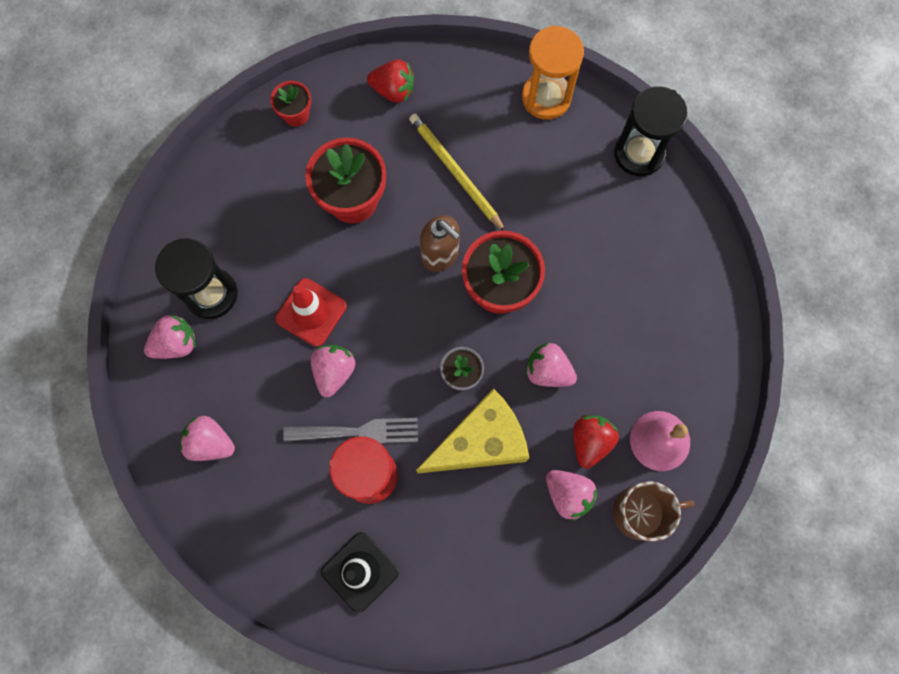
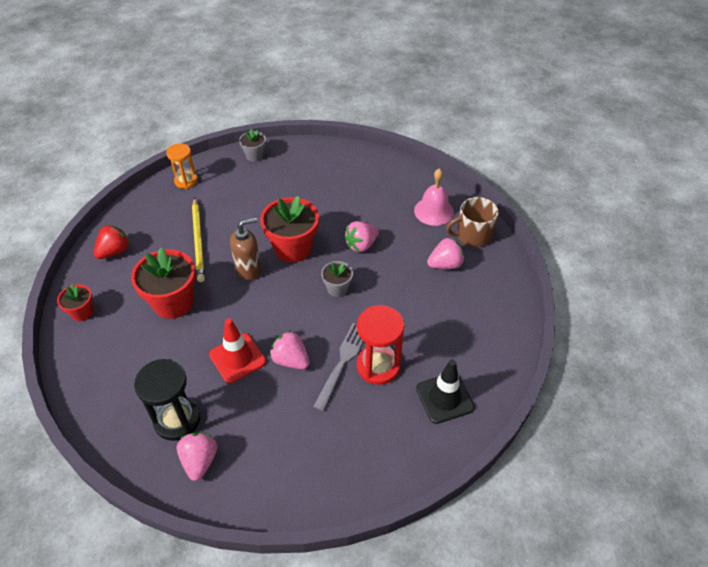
camera: 65 degrees left, 25 degrees down
pink strawberry [180,416,235,461] -> none
yellow pencil [409,114,505,231] -> yellow pencil turned 90 degrees counterclockwise [192,198,205,282]
yellow cheese [416,388,529,473] -> none
orange hourglass [522,25,584,119] -> orange hourglass [166,143,198,189], size x0.66
red strawberry [573,415,619,469] -> none
brown mug [613,481,695,541] -> brown mug turned 120 degrees counterclockwise [446,197,499,247]
black hourglass [614,86,688,176] -> grey flower pot [239,129,266,162]

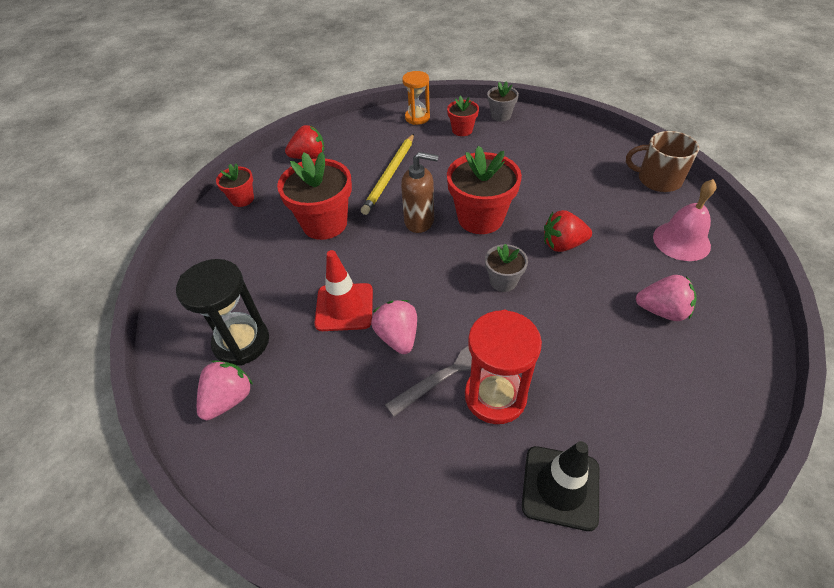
camera: 35 degrees right, 0 degrees up
pink strawberry [344,221,379,252] -> red strawberry [544,210,592,252]
brown mug [446,197,499,247] -> brown mug moved to [626,131,699,192]
none -> red flower pot [447,96,479,136]

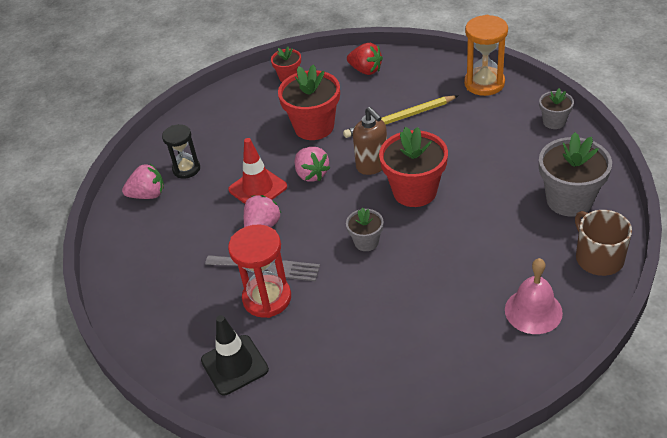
camera: 50 degrees right, 5 degrees down
black hourglass [176,259,269,366] -> black hourglass [162,124,200,179], size x0.66
orange hourglass [402,71,430,125] -> orange hourglass [464,15,508,96], size x1.51
red flower pot [447,96,479,136] -> none
red strawberry [544,210,592,252] -> none
pink strawberry [636,275,697,321] -> pink strawberry moved to [295,147,330,182]
none -> grey flower pot [539,132,612,217]

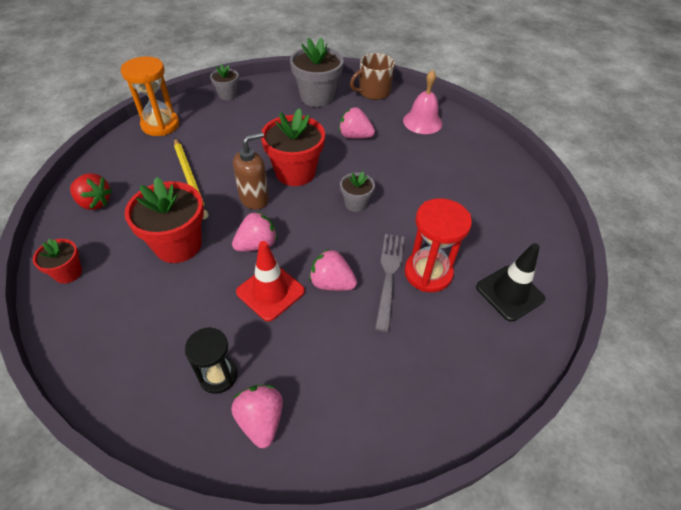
camera: 100 degrees left, 5 degrees up
red strawberry [347,43,383,75] -> red strawberry turned 90 degrees clockwise [70,173,112,210]
none -> pink strawberry [339,107,375,139]

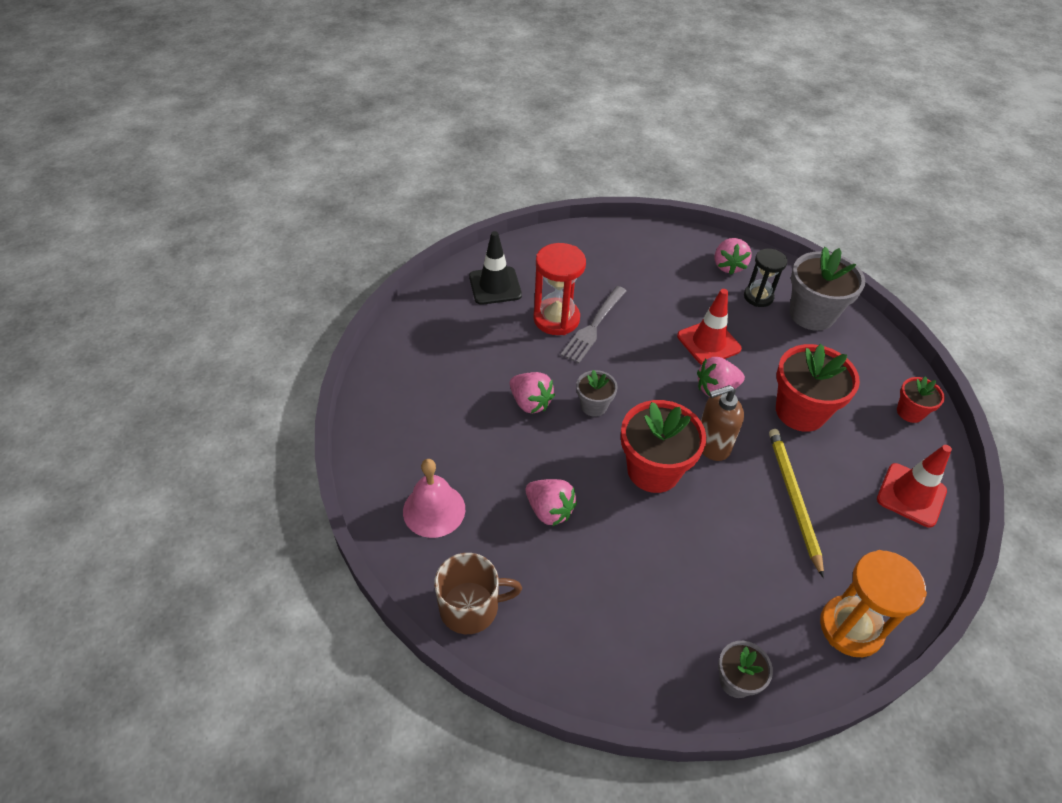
camera: 160 degrees left, 0 degrees up
red strawberry [70,173,112,210] -> red traffic cone [877,445,952,528]
grey flower pot [290,37,344,107] -> grey flower pot moved to [789,247,865,331]
pink strawberry [309,249,357,291] -> pink strawberry moved to [510,372,555,413]

